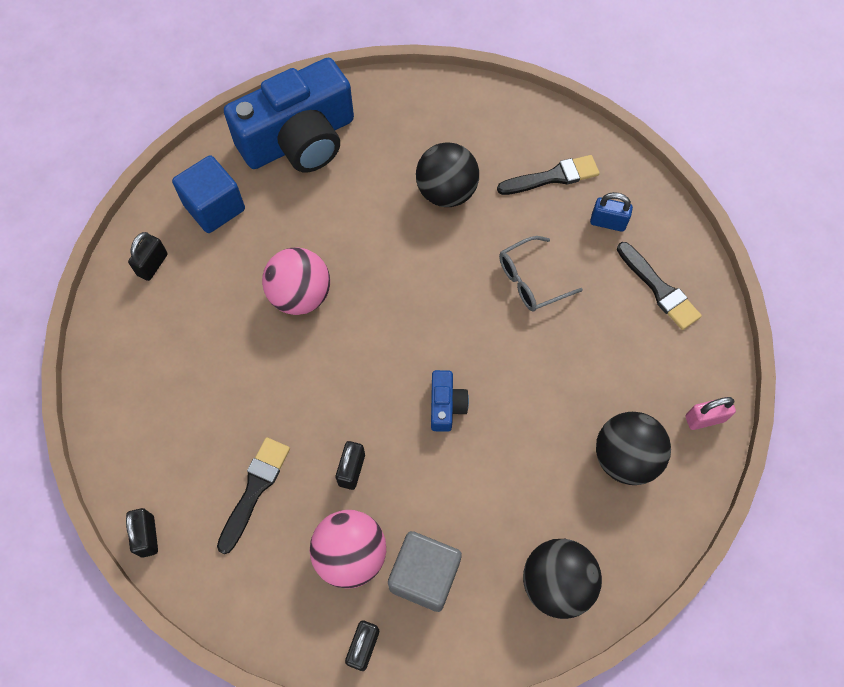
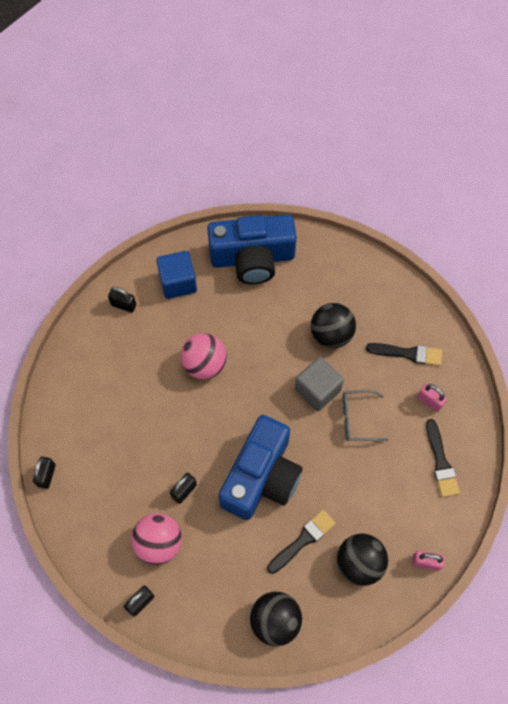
camera: 25 degrees right, 0 degrees up
black padlock [128,232,168,281] -> black padlock turned 60 degrees clockwise [108,287,136,313]
black brush [217,437,290,554] -> black brush moved to [267,510,336,574]
grey cube [388,531,462,612] -> grey cube moved to [295,357,344,411]
blue camera [431,370,469,432] -> blue camera [218,415,302,520], size x2.43
blue padlock [590,192,633,232] -> pink padlock [417,383,447,412]

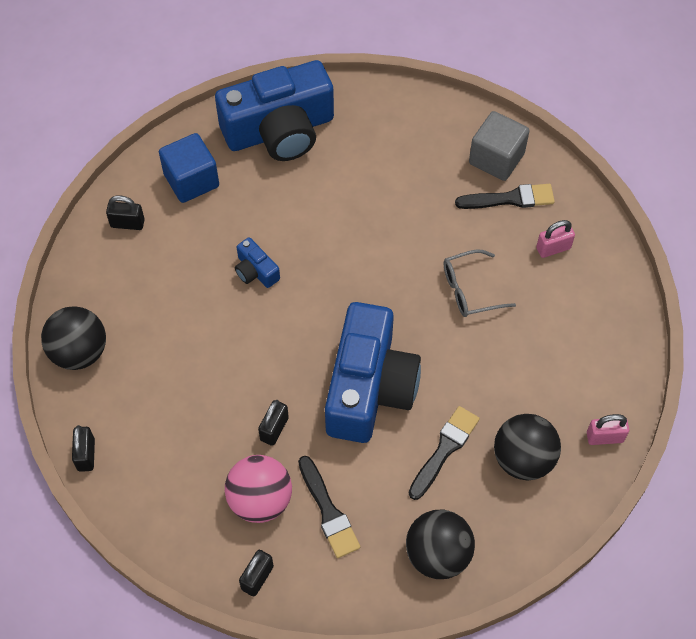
camera: 15 degrees left, 5 degrees down
pink ball [181,333,227,379] -> blue camera [235,237,280,288]
grey cube [295,357,344,411] -> grey cube moved to [469,111,530,181]
black ball [311,303,356,348] -> black ball moved to [41,306,106,370]
pink padlock [417,383,447,412] -> pink padlock turned 45 degrees counterclockwise [536,220,575,258]
black brush [426,419,460,497] -> black brush moved to [298,456,360,558]

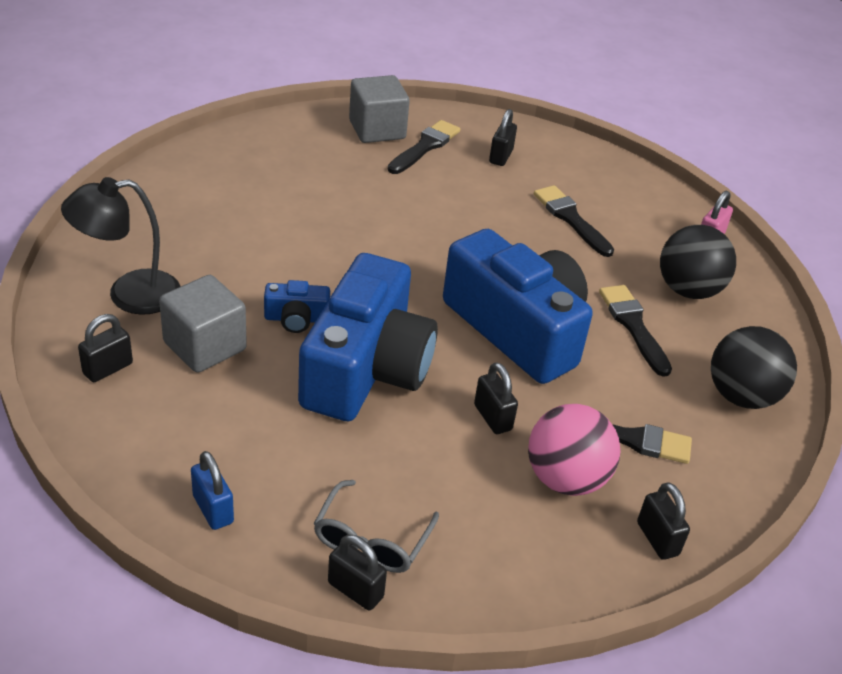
camera: 55 degrees left, 20 degrees down
black ball [41,306,106,370] -> blue padlock [191,451,234,530]
blue cube [159,133,219,203] -> black lamp [61,177,181,315]
blue camera [215,60,334,161] -> blue camera moved to [298,253,438,421]
grey glasses [444,249,516,317] -> grey glasses moved to [314,480,439,573]
pink padlock [536,220,575,258] -> black padlock [489,109,517,166]
none -> grey cube [159,275,247,373]
none -> black brush [534,185,614,257]

